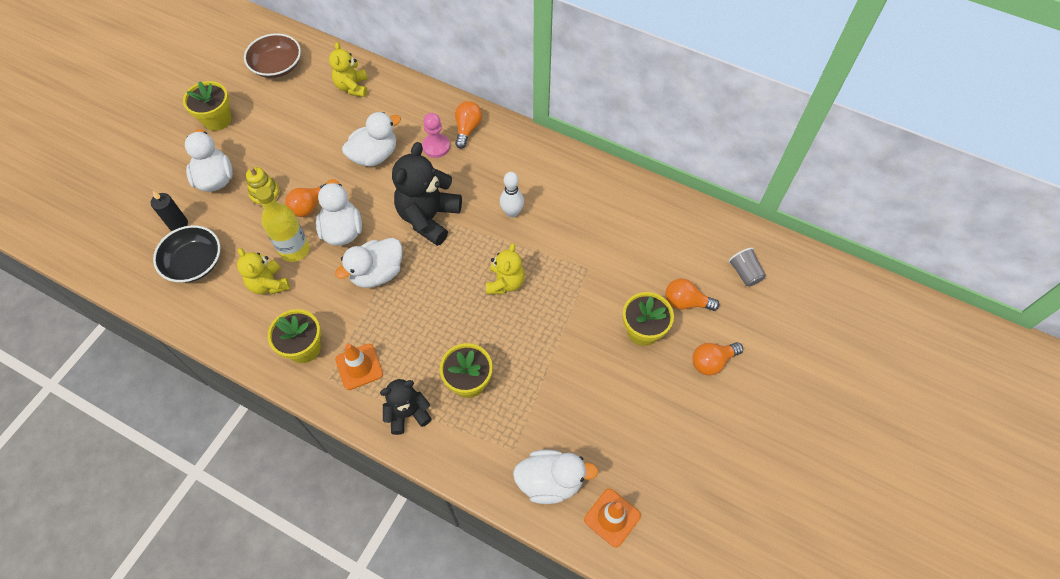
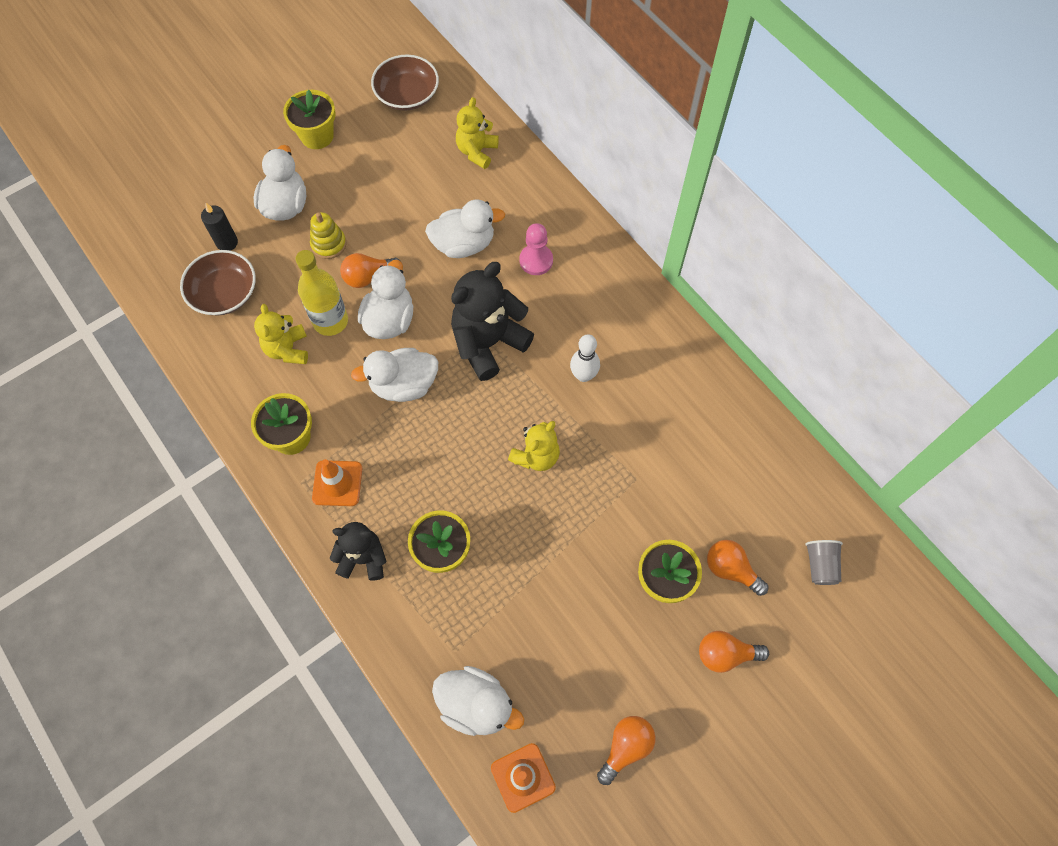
camera: 25 degrees right, 5 degrees up
black bowl [153,225,220,283] -> brown bowl [180,250,256,316]
orange light bulb [455,101,482,149] -> orange light bulb moved to [597,716,656,785]

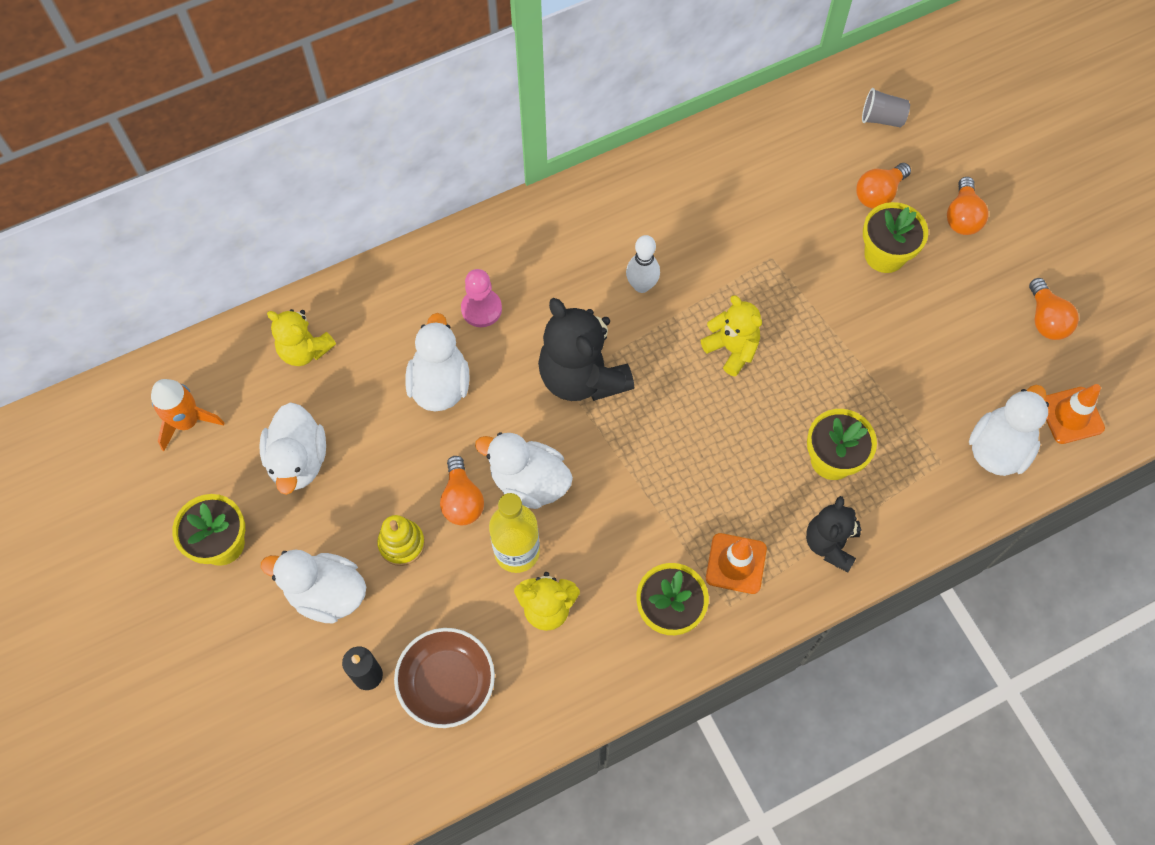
camera: 80 degrees left, 0 degrees up
white duck [351,348,438,402] -> white duck moved to [259,402,326,495]
brown bowl [371,55,439,111] -> orange rocket [151,379,224,451]
orange light bulb [597,716,656,785] -> orange light bulb turned 150 degrees counterclockwise [1029,278,1079,340]

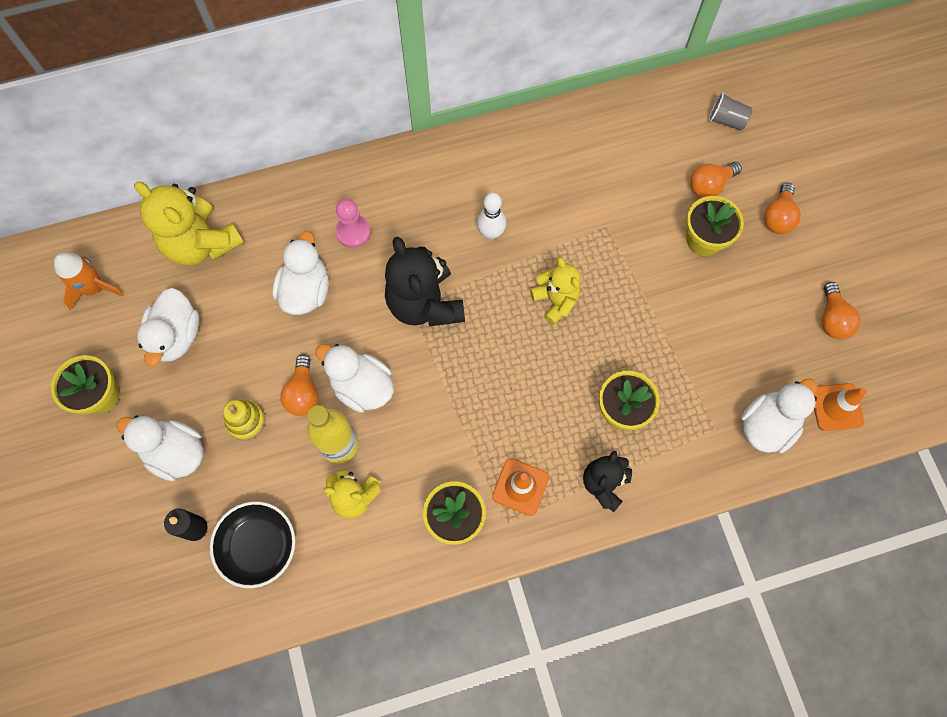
camera: 10 degrees right, 5 degrees up
yellow teddy bear [267,309,336,366] -> yellow teddy bear [134,182,244,266], size x1.65
brown bowl [394,628,495,728] -> black bowl [210,501,295,588]

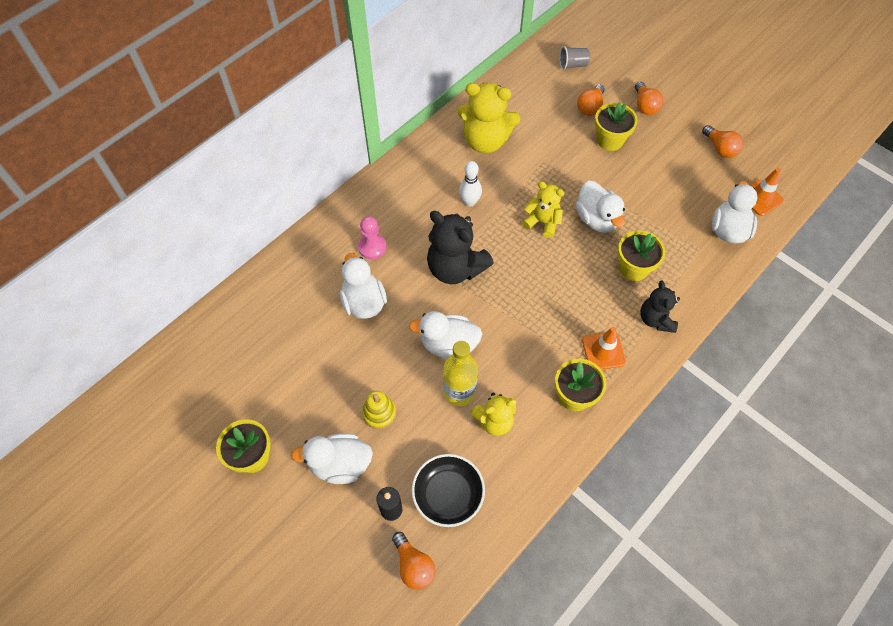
camera: 30 degrees left, 10 degrees down
orange rocket [54,252,124,310] -> none
yellow teddy bear [134,182,244,266] -> yellow teddy bear moved to [457,83,520,153]
white duck [137,288,199,367] -> white duck moved to [575,181,625,233]
orange light bulb [280,354,318,416] -> orange light bulb moved to [392,532,435,590]

